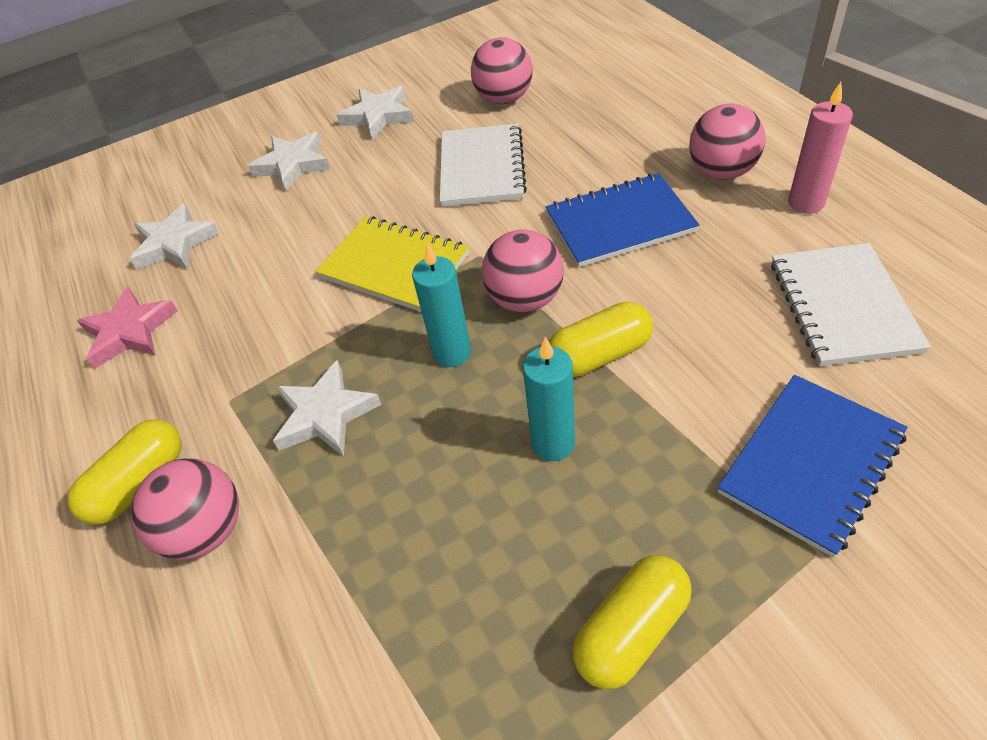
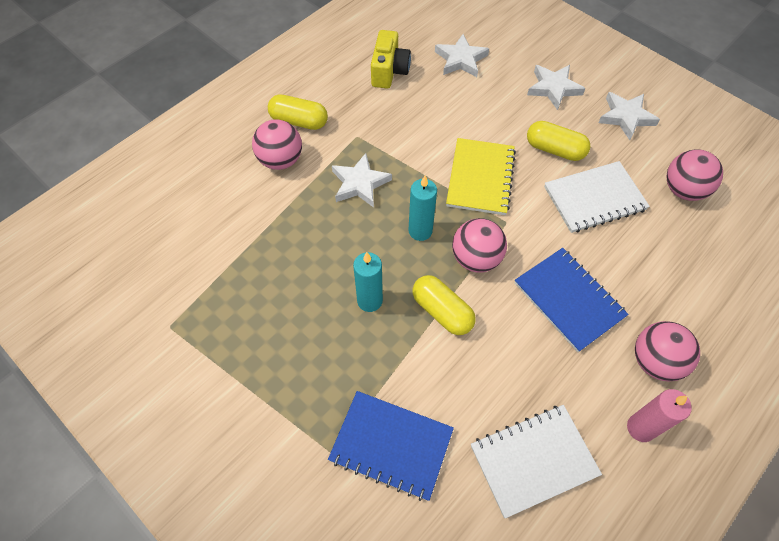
camera: 65 degrees right, 10 degrees up
pink star [77,287,178,368] -> yellow camera [371,30,411,89]
yellow capsule [572,555,692,689] -> yellow capsule moved to [527,121,590,161]

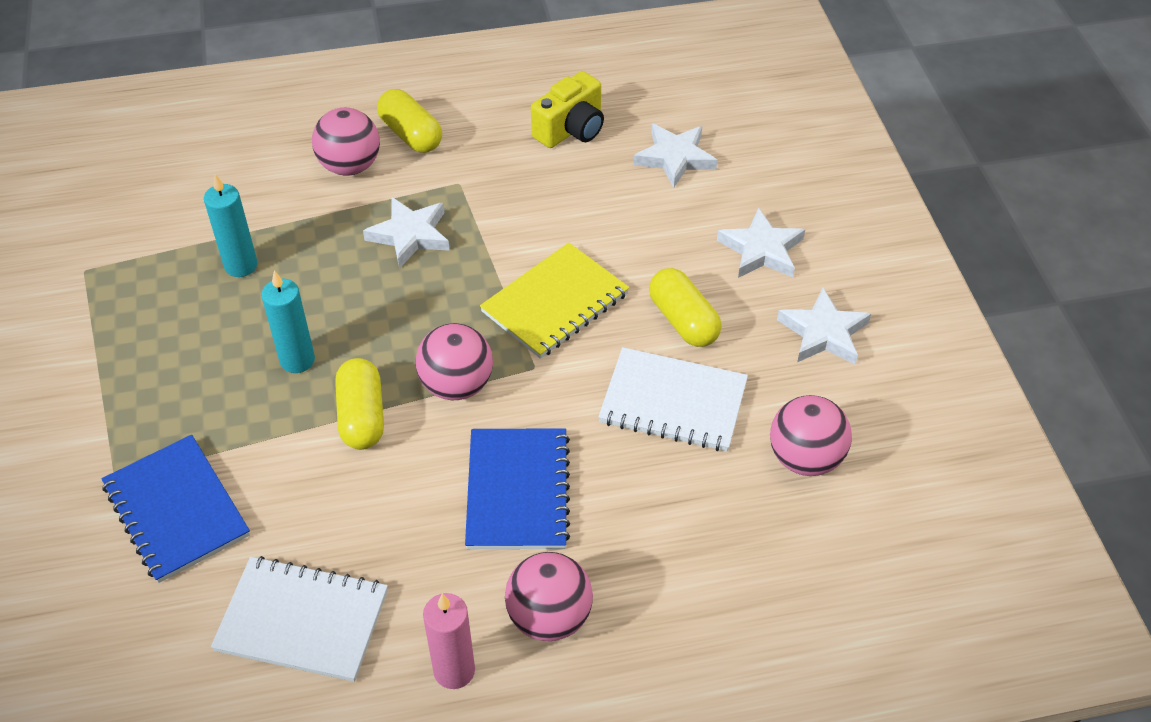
camera: 35 degrees right, 10 degrees down
turquoise candle [409,175,437,241] -> turquoise candle moved to [204,174,258,277]

